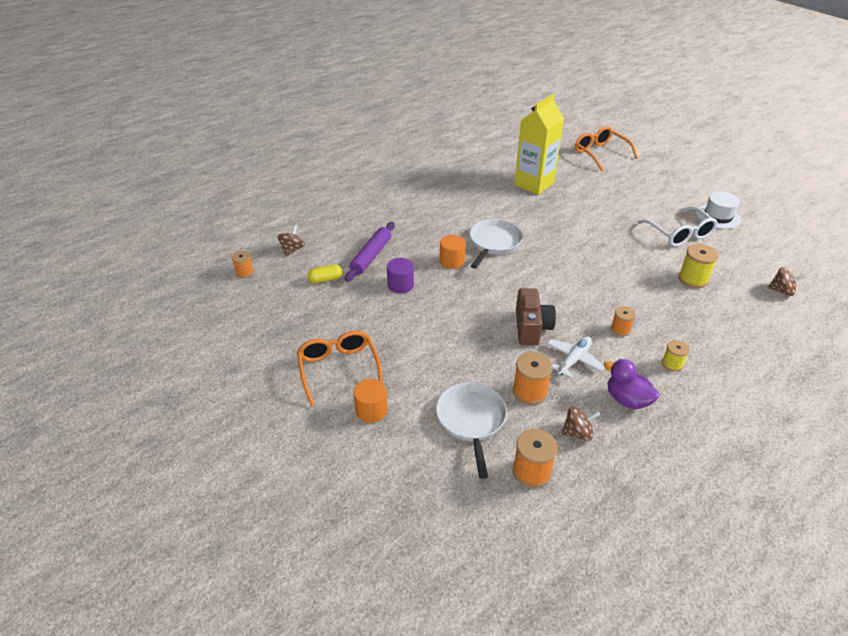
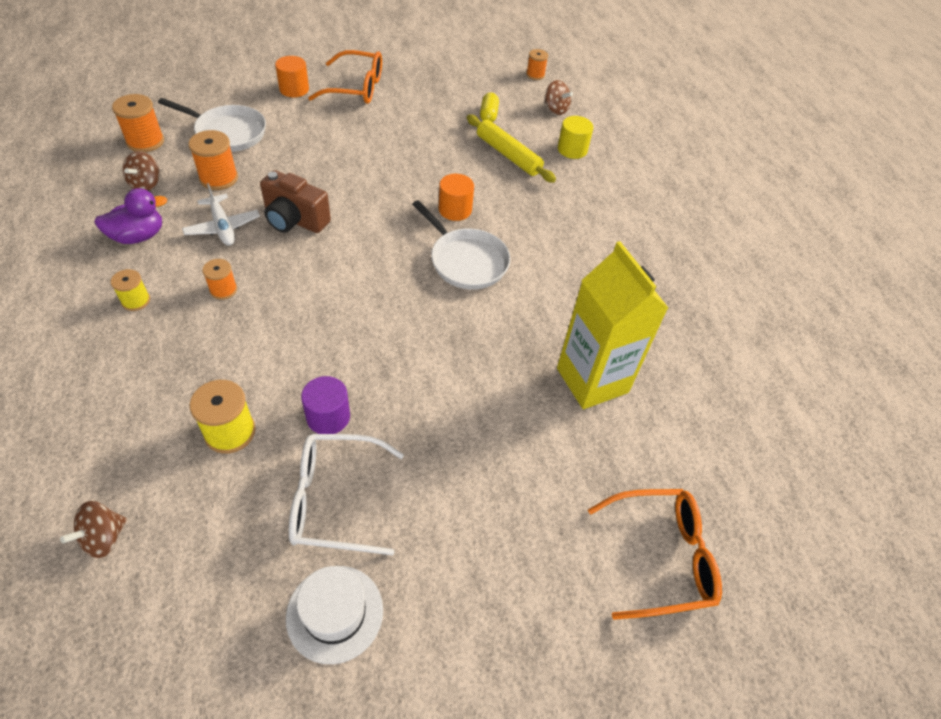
camera: 110 degrees right, 10 degrees up
purple rolling pin [345,222,395,282] -> yellow rolling pin [467,115,556,183]
purple cylinder [387,258,414,293] -> purple cylinder moved to [301,376,350,434]
none -> yellow cylinder [558,116,593,159]

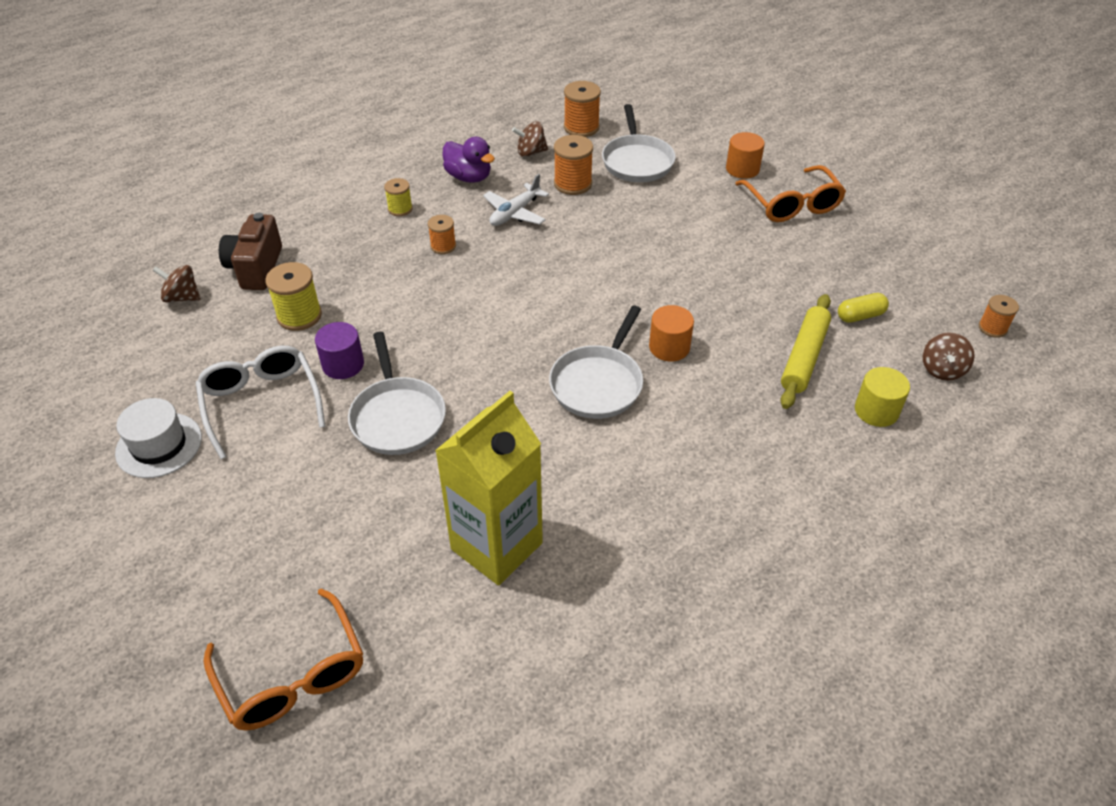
camera: 70 degrees right, 5 degrees down
brown camera [260,170,331,233] -> brown camera moved to [219,213,282,290]
none -> white pan [348,332,446,455]

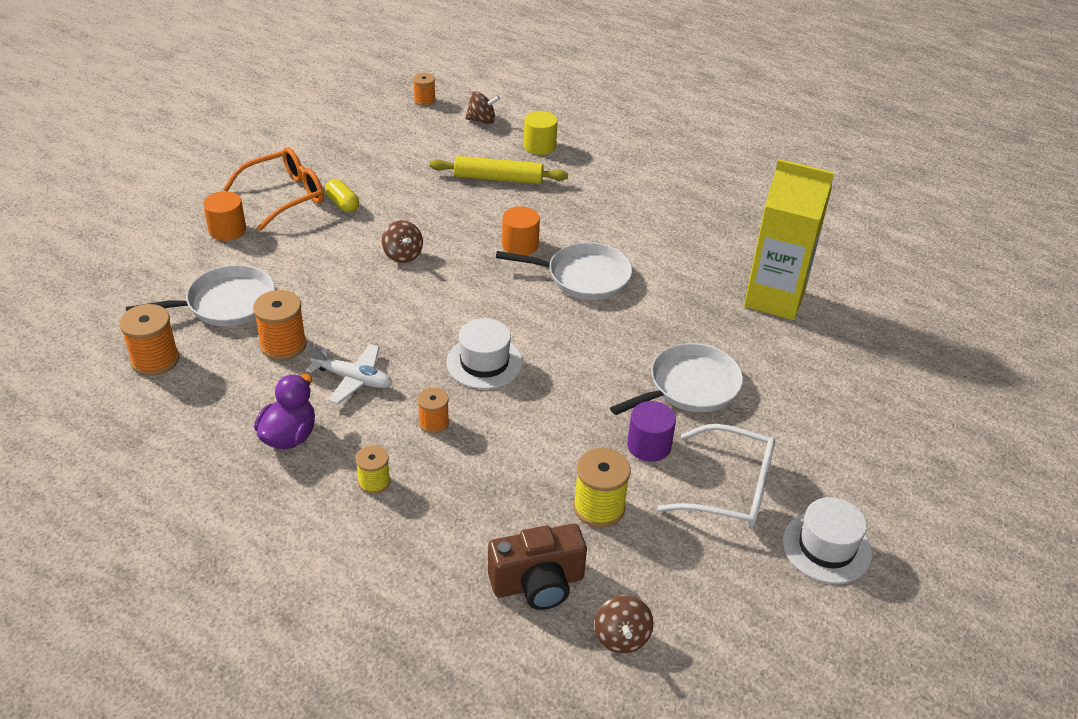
camera: 110 degrees left, 5 degrees down
white glasses [196,346,325,459] -> white glasses turned 120 degrees counterclockwise [658,424,775,528]
orange glasses [203,588,363,731] -> none
brown spinning top [512,122,548,157] -> brown spinning top moved to [382,220,423,263]
yellow capsule [838,293,889,323] -> yellow capsule moved to [325,179,359,212]
none -> white hat [446,318,523,389]

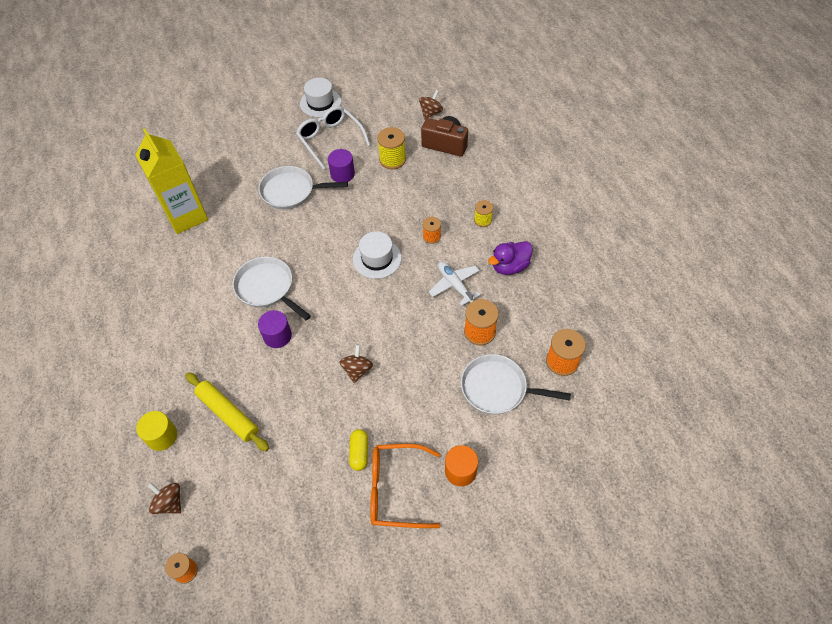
camera: 140 degrees left, 15 degrees up
orange cylinder [502,206,540,256] -> purple cylinder [258,310,292,348]

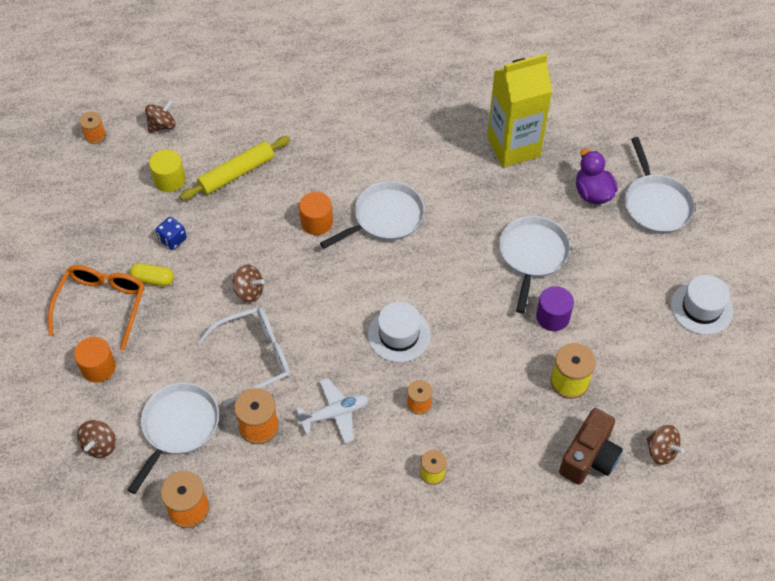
camera: 100 degrees right, 0 degrees up
yellow cylinder [136,411,177,451] -> yellow cylinder moved to [149,150,185,192]
purple cylinder [258,310,292,348] -> orange cylinder [299,192,333,235]
white glasses [296,106,370,170] -> white glasses moved to [198,307,290,407]
purple duck [488,241,533,275] -> purple duck moved to [576,149,618,204]
none -> brown spinning top [77,420,116,458]
none -> blue dice [156,217,187,250]
none -> white pan [625,137,695,234]

